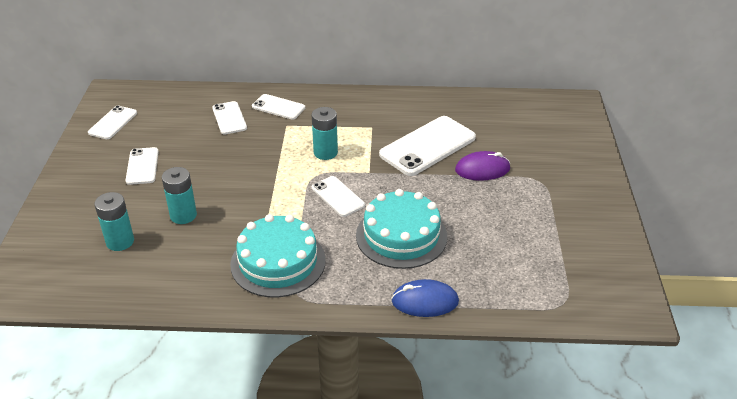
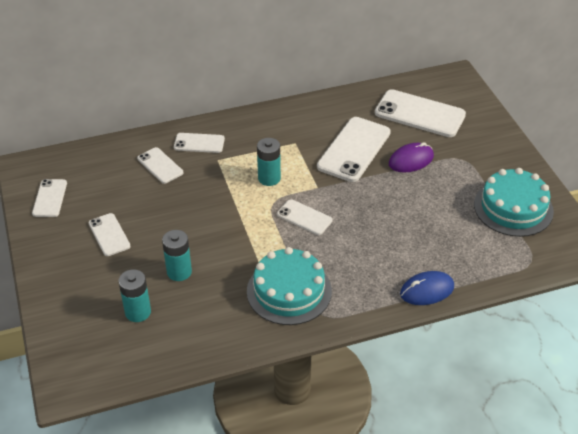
camera: 20 degrees left, 5 degrees up
turquoise cake [356,189,447,269] -> turquoise cake moved to [474,168,554,237]
none -> white phone [375,89,466,137]

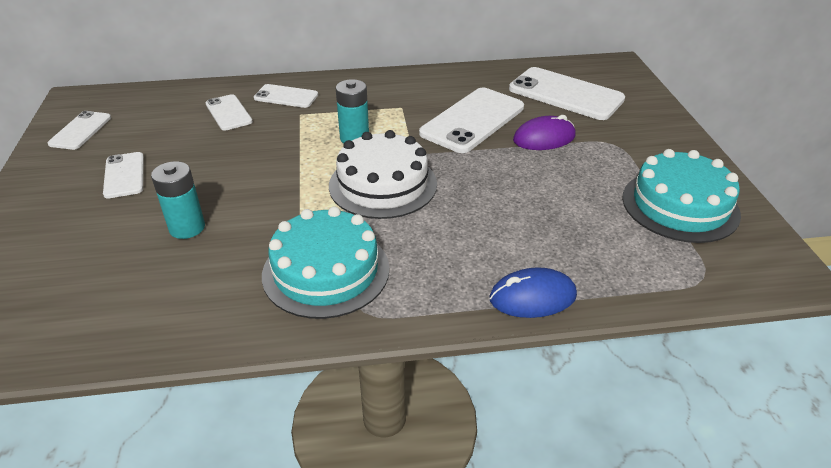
camera: 10 degrees right, 5 degrees down
turquoise battery [118,269,151,322] -> none
white phone [277,199,333,235] -> white cake [329,130,437,219]

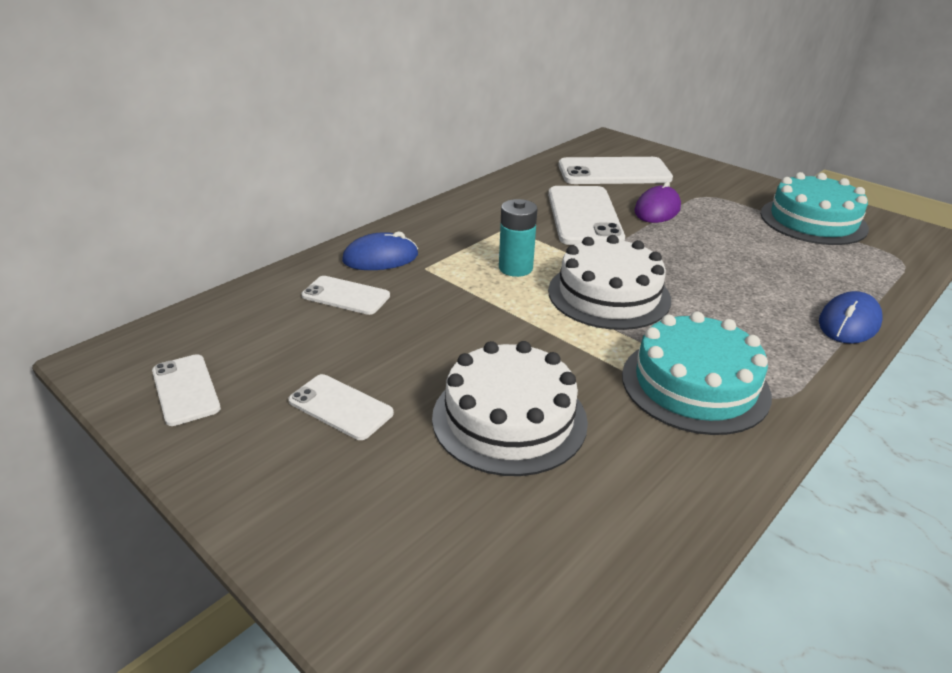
camera: 40 degrees left, 5 degrees down
turquoise battery [151,161,205,239] -> white cake [432,341,588,476]
white phone [254,84,318,108] -> blue mouse [342,231,418,270]

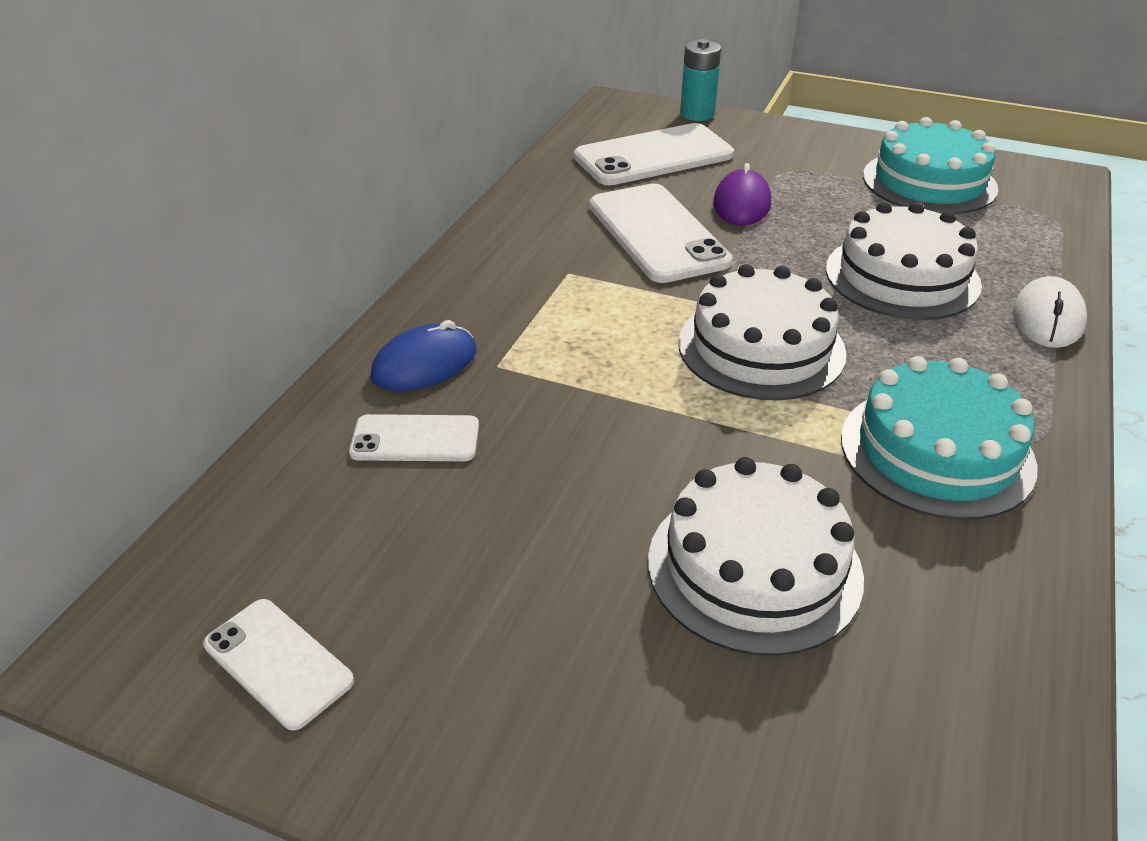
camera: 20 degrees left, 5 degrees up
white phone [288,374,394,440] -> none
turquoise battery [499,199,537,277] -> turquoise battery moved to [680,39,721,121]
blue mouse [819,291,883,344] -> white mouse [1013,276,1087,348]
none -> white cake [826,202,982,320]

